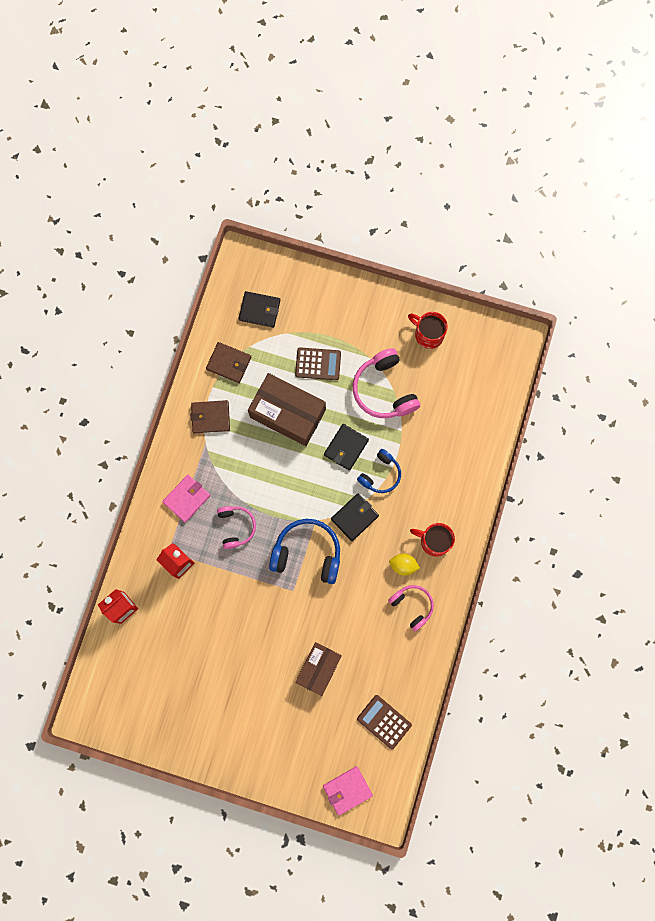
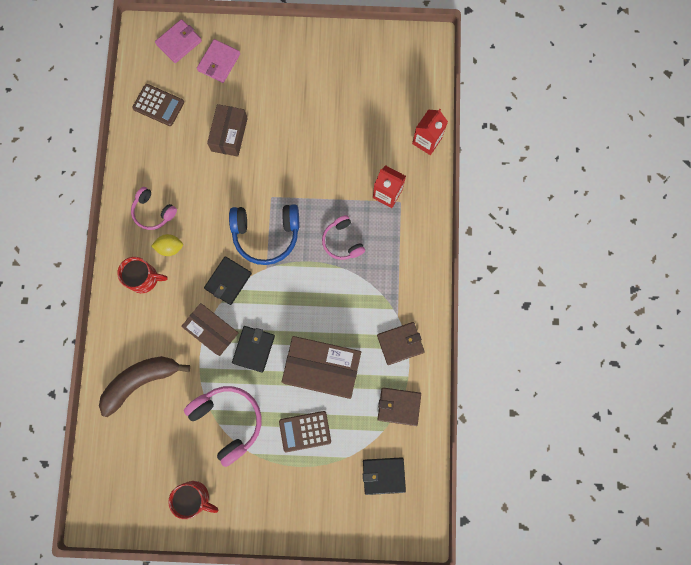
camera: 165 degrees right, 0 degrees up
pink wallet [162,475,211,523] -> pink wallet moved to [197,39,240,83]
blue headphones [357,449,401,493] -> brown box [181,303,238,356]
none -> brown banana [99,356,190,417]

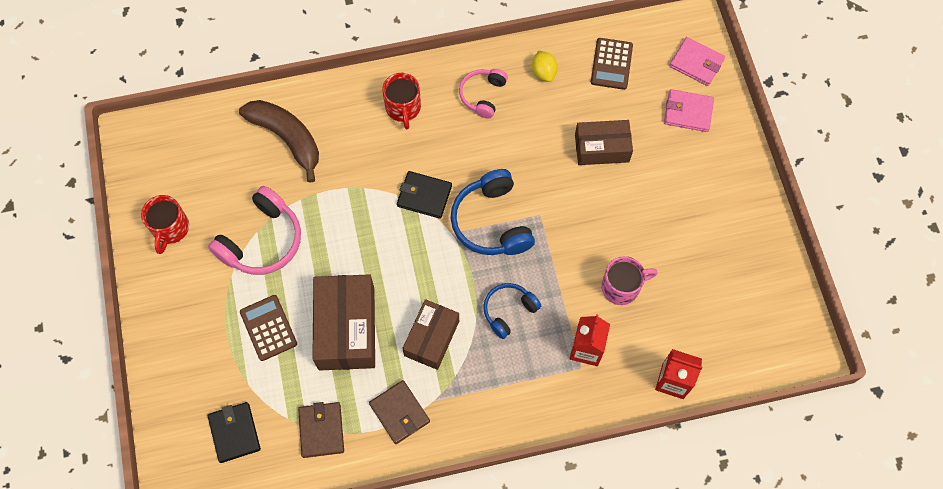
camera: 75 degrees right, 10 degrees down
yellow lemon [151,234,183,256] -> yellow lemon moved to [532,50,558,82]
brown box [181,303,238,356] -> brown box moved to [402,299,459,370]
black wallet [232,326,275,373] -> none
pink headphones [322,215,365,260] -> blue headphones [483,283,541,339]
none -> pink mug [601,256,658,305]

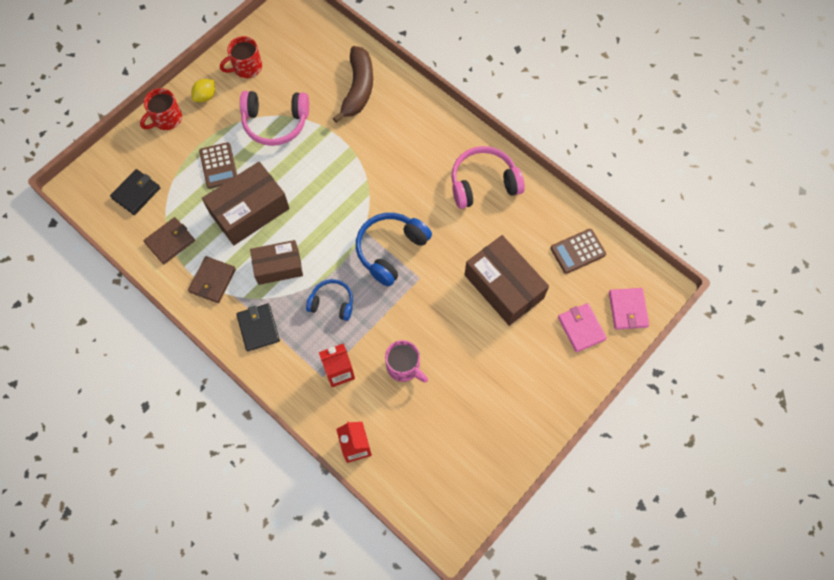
camera: 55 degrees right, 0 degrees up
brown calculator [240,295,297,361] -> brown calculator turned 135 degrees clockwise [199,142,237,189]
red mug [382,73,421,129] -> red mug moved to [140,88,182,130]
black wallet [397,171,452,219] -> black wallet moved to [236,303,280,351]
pink headphones [459,69,508,118] -> pink headphones [451,146,525,209], size x1.63
yellow lemon [532,50,558,82] -> yellow lemon moved to [191,79,215,102]
brown box [575,120,633,165] -> brown box [464,235,549,326], size x1.53

